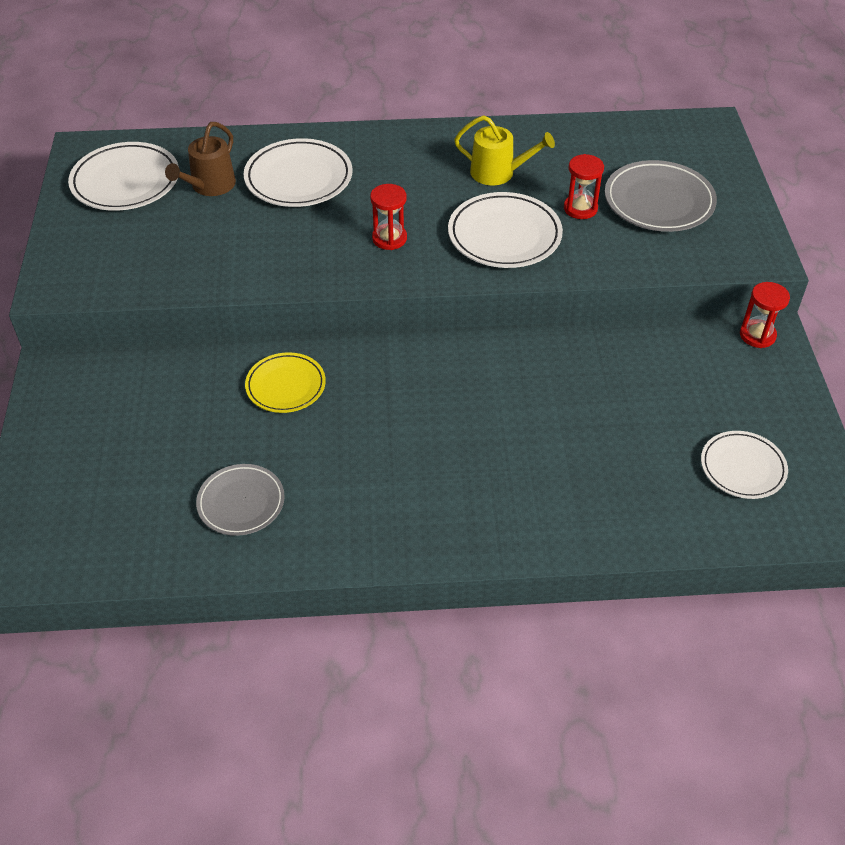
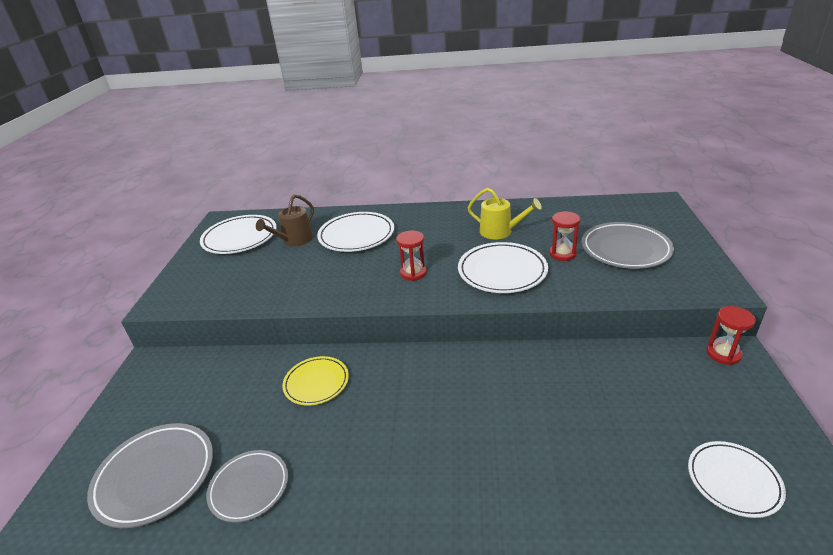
camera: 10 degrees right, 15 degrees down
none -> grey plate [87,423,213,528]

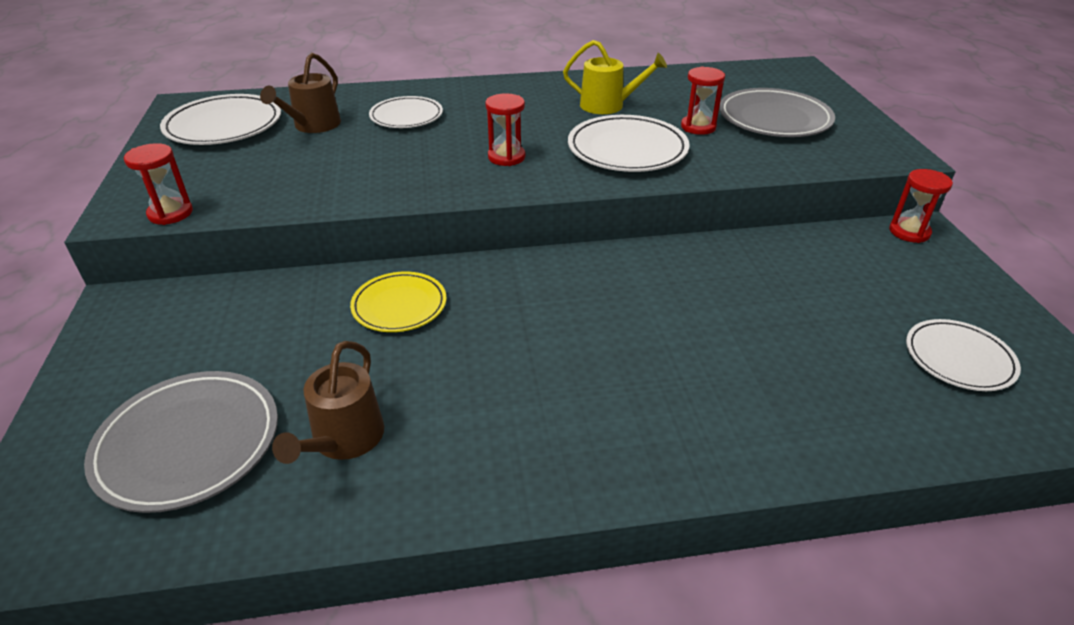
camera: 15 degrees left, 5 degrees up
grey plate [207,450,288,523] -> brown watering can [272,341,384,464]
white plate [317,212,394,252] -> white plate [369,96,443,128], size x0.66
none -> red hourglass [124,143,193,225]

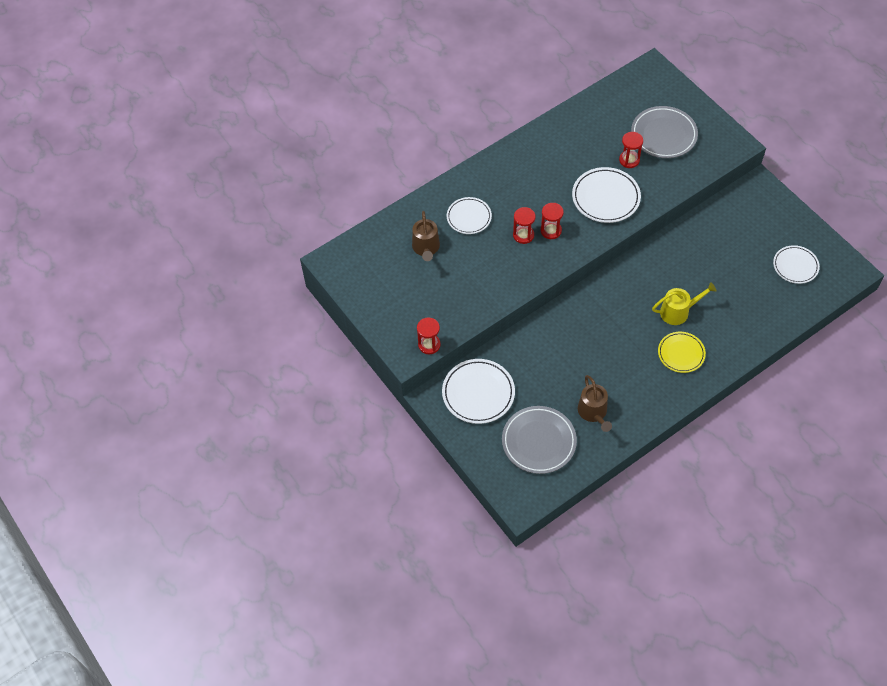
camera: 25 degrees left, 20 degrees up
white plate [160,94,281,145] -> white plate moved to [442,359,515,424]
yellow plate [350,272,447,332] -> yellow plate moved to [658,332,706,373]
yellow watering can [563,40,667,114] -> yellow watering can moved to [652,282,716,325]
red hourglass [889,169,953,243] -> red hourglass moved to [513,207,536,244]

